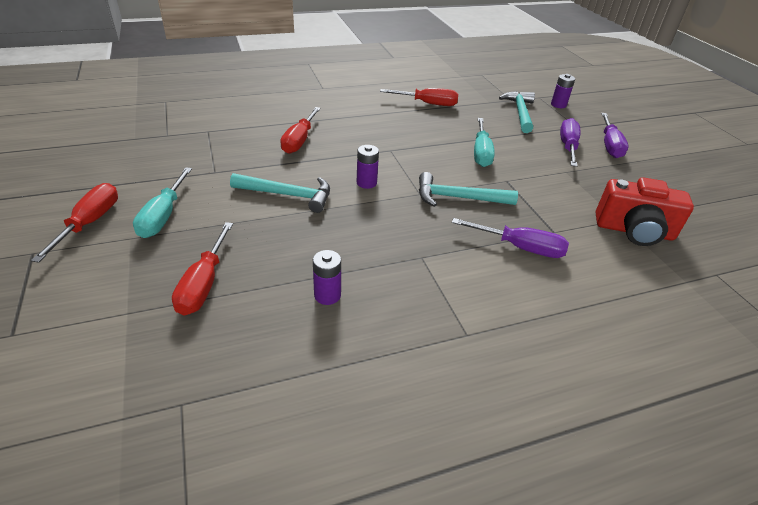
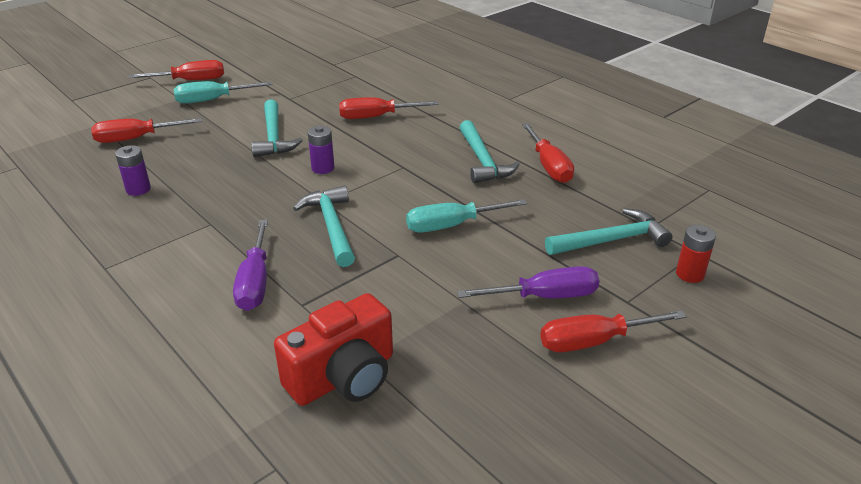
camera: 70 degrees right, 5 degrees down
purple battery [551,74,575,108] -> red battery [676,225,716,283]
red camera [596,177,694,246] -> red camera turned 120 degrees counterclockwise [274,293,393,406]
purple screwdriver [601,113,629,158] -> red screwdriver [540,310,687,352]
none -> turquoise hammer [459,120,520,183]

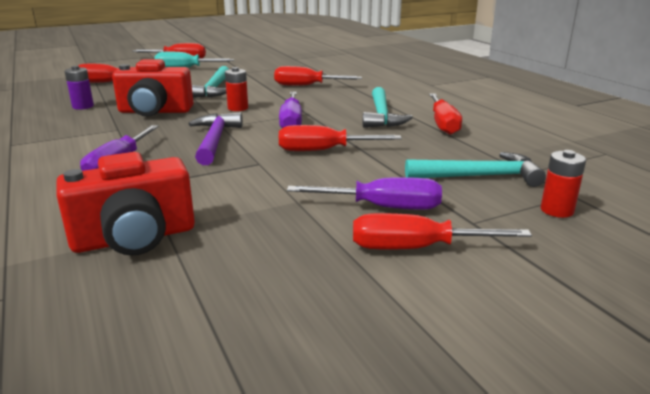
camera: 15 degrees right, 10 degrees down
turquoise hammer [293,185,355,267] -> purple hammer [189,112,243,165]
purple battery [308,126,335,174] -> red battery [225,67,248,111]
turquoise screwdriver [406,199,527,233] -> red screwdriver [279,125,402,151]
none -> red camera [112,59,193,117]
none -> purple screwdriver [279,92,302,128]

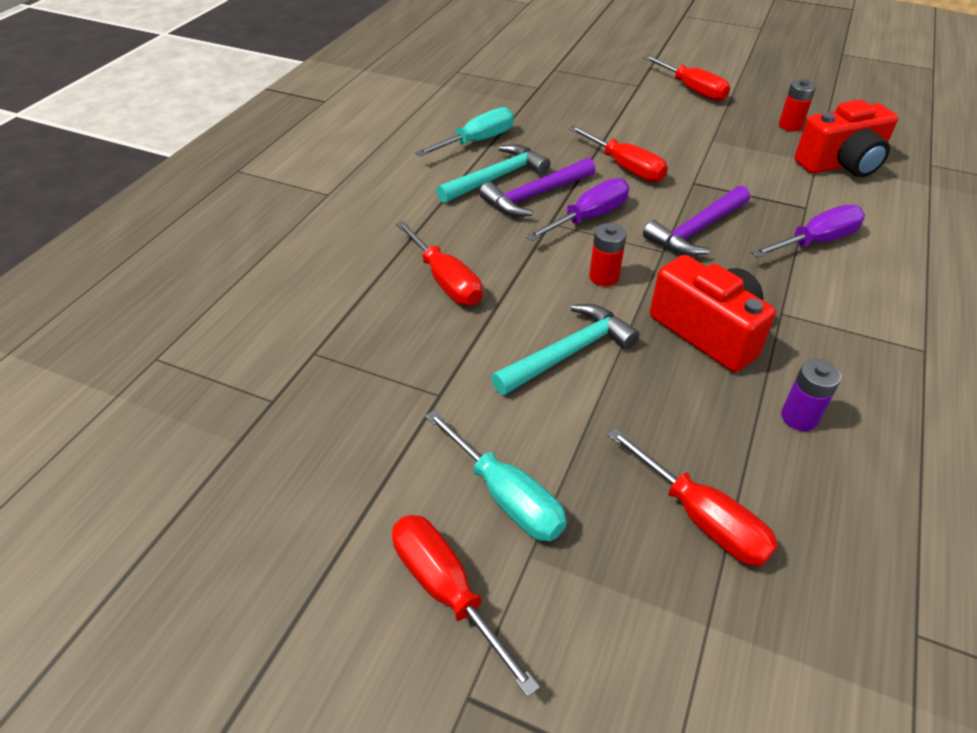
camera: 130 degrees left, 20 degrees up
red camera [56,152,195,256] -> red camera turned 135 degrees clockwise [795,99,898,177]
purple screwdriver [287,177,442,210] -> none
turquoise hammer [405,152,546,187] -> none
red screwdriver [429,93,462,135] -> turquoise screwdriver [415,107,514,156]
red battery [541,150,586,218] -> red battery moved to [779,79,816,131]
none -> purple hammer [479,158,596,217]

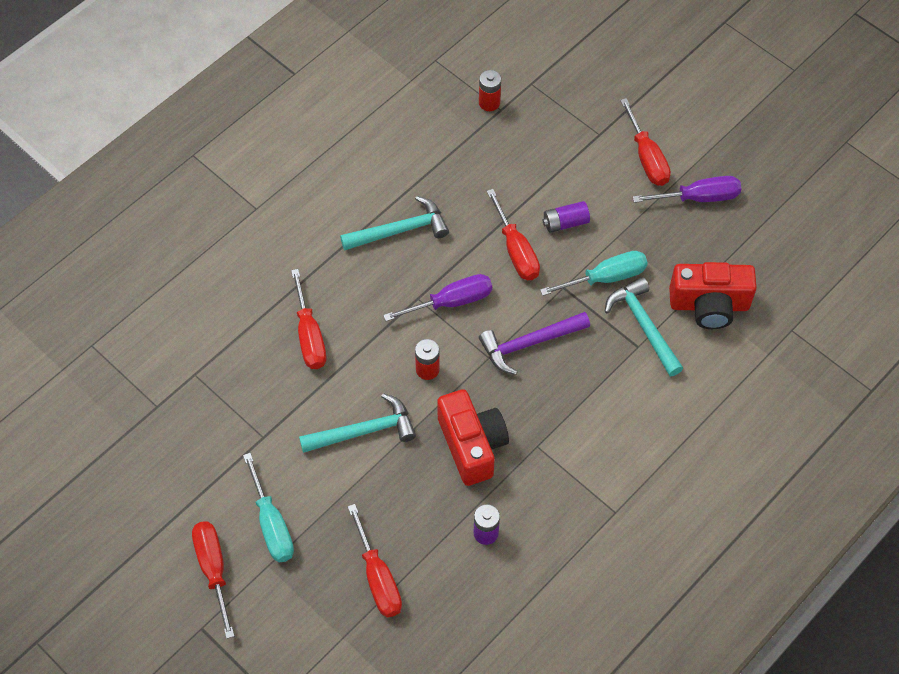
camera: 20 degrees right, 15 degrees up
turquoise screwdriver [415,107,514,156] -> turquoise screwdriver moved to [540,251,648,296]
purple hammer [479,158,596,217] -> none
purple screwdriver [751,205,865,258] -> purple screwdriver moved to [633,176,741,203]
red battery [779,79,816,131] -> red battery moved to [479,70,501,111]
none -> purple battery [543,201,590,233]
none -> turquoise hammer [605,277,683,376]

